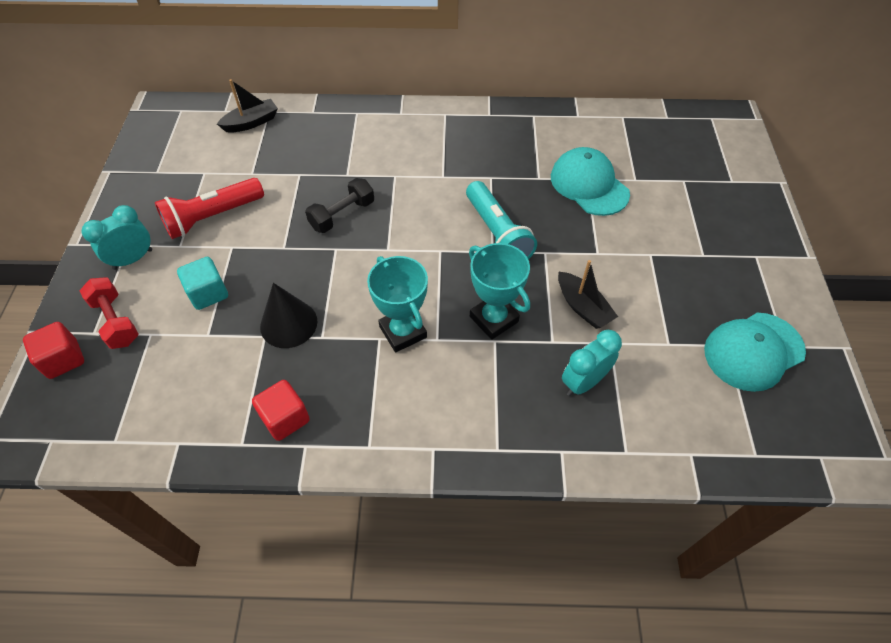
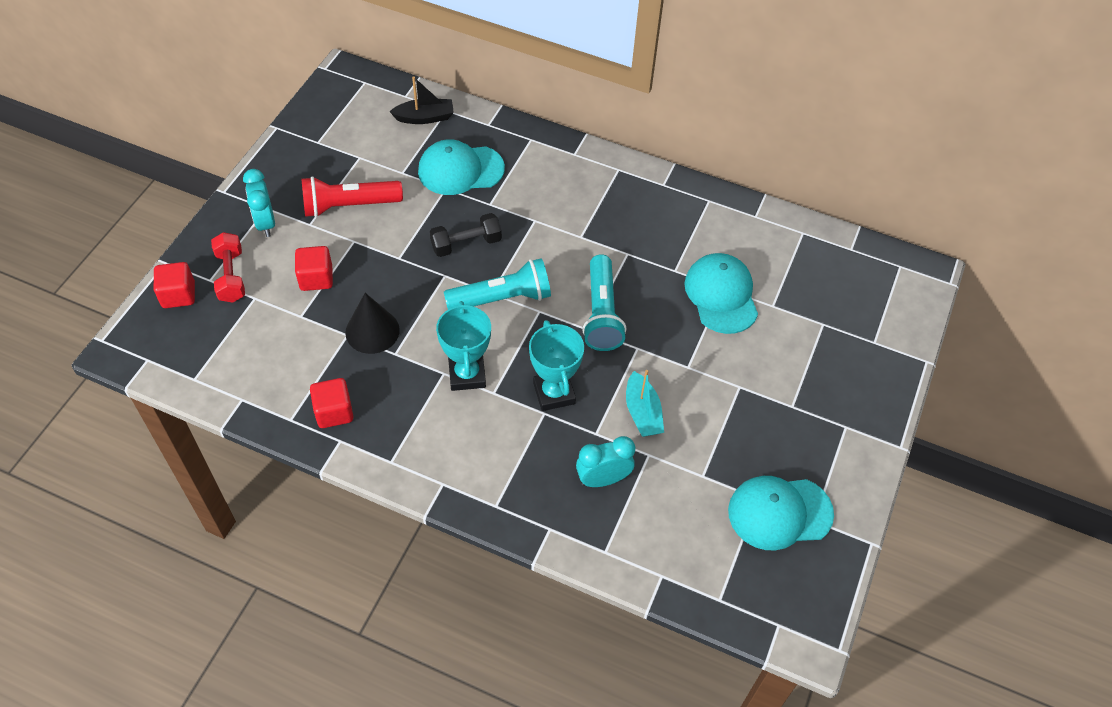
camera: 20 degrees right, 0 degrees up
turquoise clock [82,205,152,270] -> turquoise clock turned 90 degrees counterclockwise [243,169,275,237]
turquoise cube [177,257,228,310] -> red cube [295,246,333,291]
black boat [558,260,618,329] -> turquoise boat [626,370,664,437]
none -> turquoise cap [418,139,505,195]
none -> turquoise flashlight [444,258,551,309]

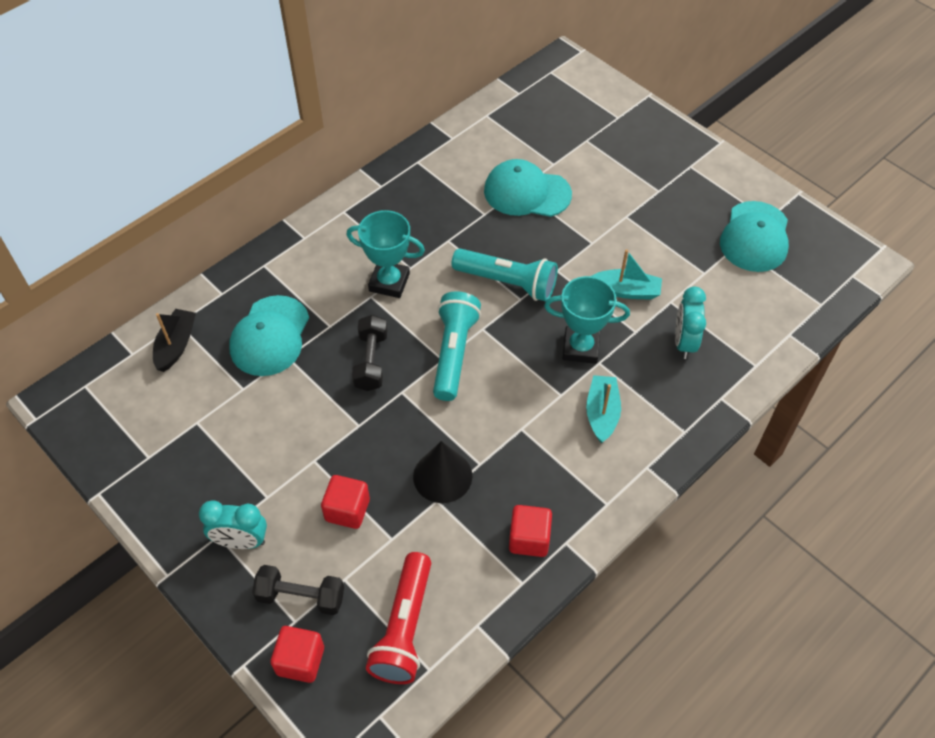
camera: 65 degrees left, 0 degrees up
red dumbbell [211,232,245,303] -> black dumbbell [252,565,344,615]
red flashlight [301,176,403,217] -> red flashlight moved to [366,552,431,684]
turquoise trophy [436,301,491,391] -> turquoise trophy moved to [347,210,425,298]
none -> turquoise boat [586,375,621,443]

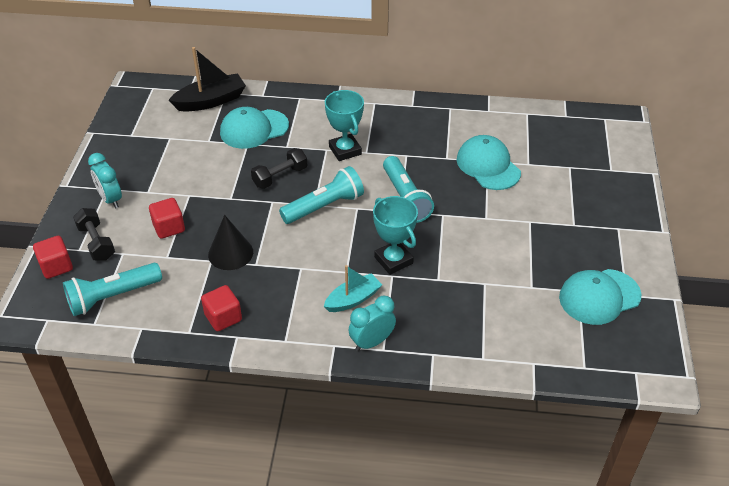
camera: 50 degrees right, 10 degrees down
black boat [153,309,196,372] -> black boat [169,47,246,112], size x1.50
red flashlight [366,552,431,684] -> turquoise flashlight [63,263,162,316]
turquoise boat [591,249,662,300] -> none
turquoise clock [675,287,706,359] -> turquoise clock moved to [348,295,396,351]

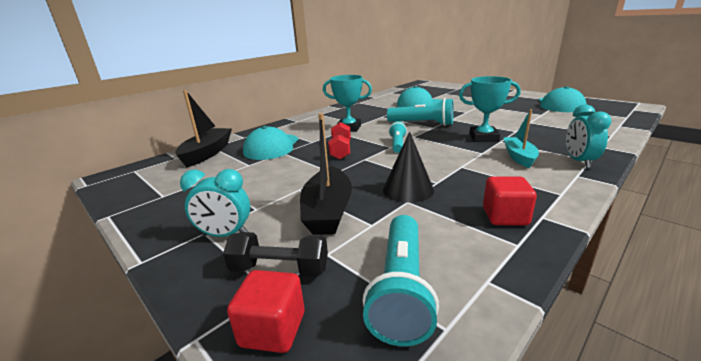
camera: 50 degrees left, 20 degrees down
red cube [149,198,185,239] -> black boat [300,113,352,235]
black dumbbell [251,148,307,189] -> red dumbbell [328,122,351,160]
turquoise flashlight [279,166,364,224] -> turquoise flashlight [389,121,407,153], size x0.61

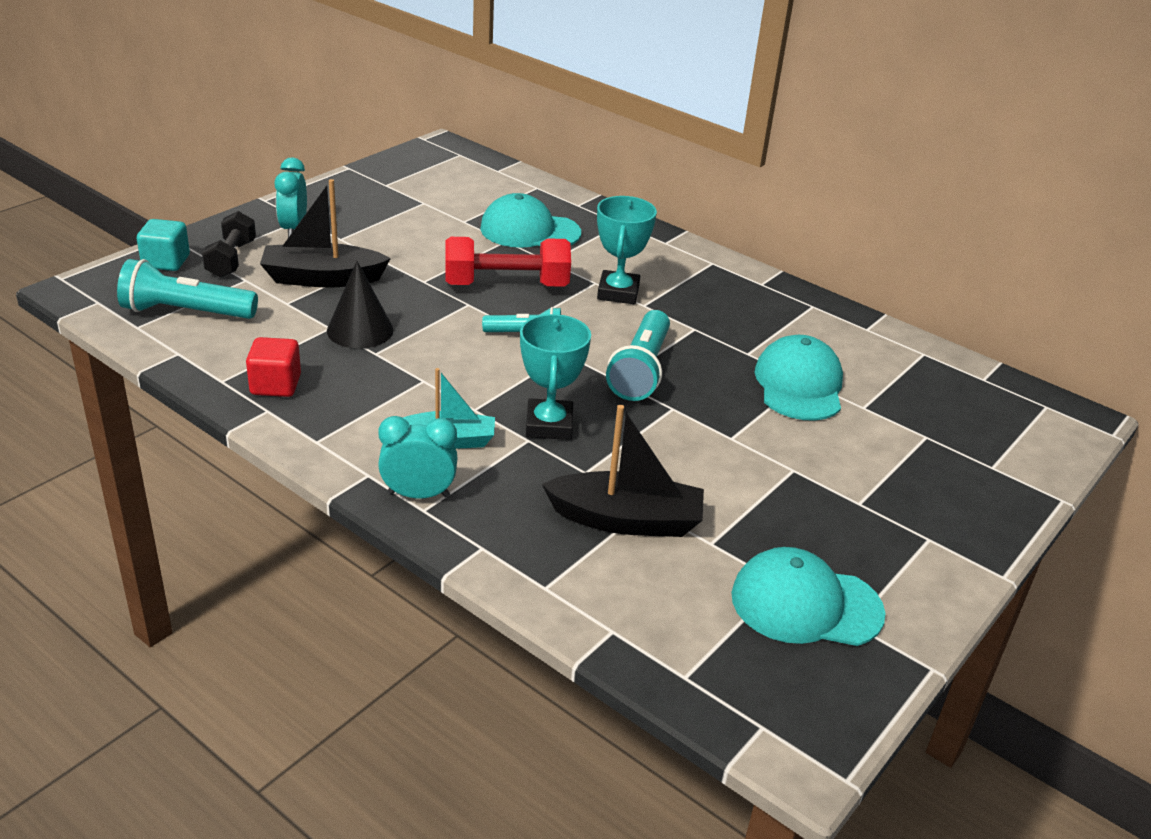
camera: 80 degrees right, 10 degrees up
black boat [175,90,232,168] -> black boat moved to [542,405,704,537]
red cube [227,270,304,353] -> turquoise cube [137,219,190,271]
red dumbbell [328,122,351,160] -> red dumbbell [445,237,571,287], size x1.51

